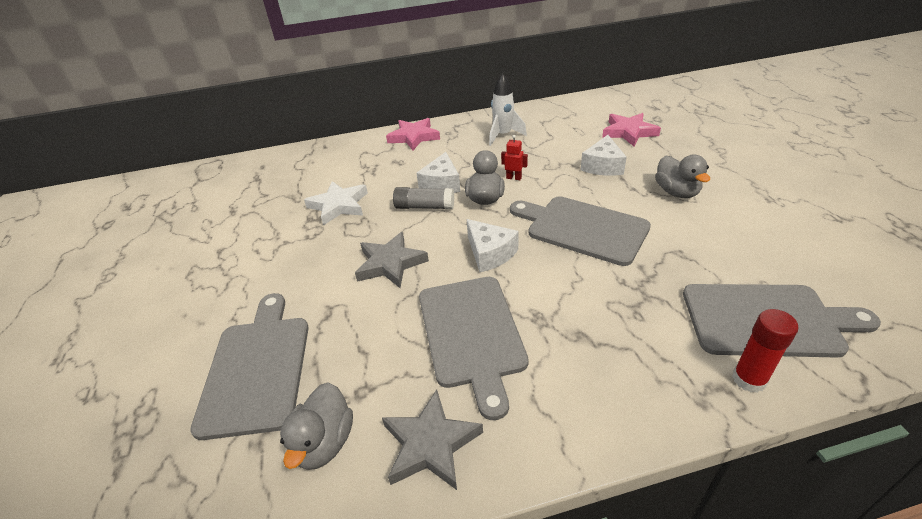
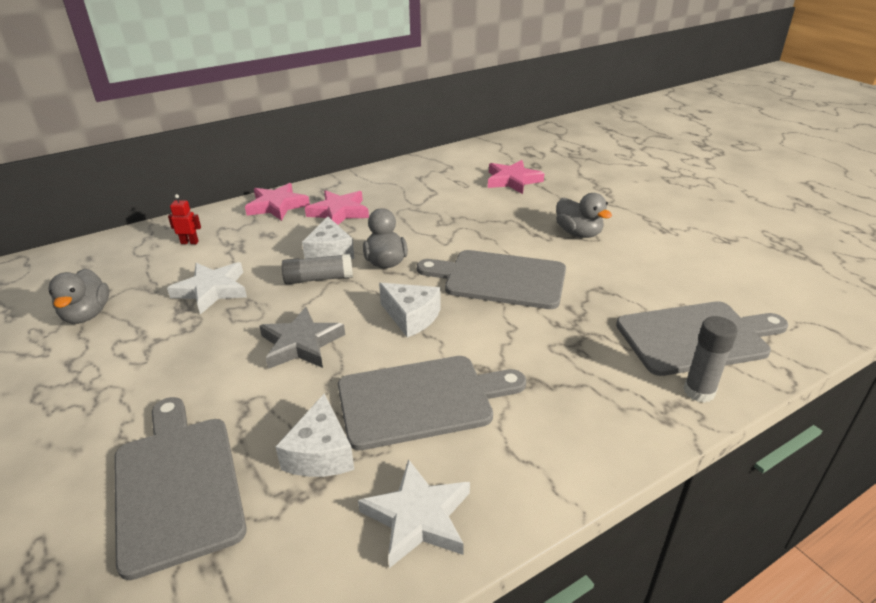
camera: 20 degrees left, 5 degrees down
grey duck [280,382,353,470] -> grey duck moved to [48,269,109,324]
grey star [382,390,483,490] -> white star [358,459,470,568]
grey cutting board [419,277,529,420] -> grey cutting board turned 75 degrees counterclockwise [338,356,526,450]
white rocket [489,73,527,146] -> none
red robot [501,135,528,180] -> red robot moved to [168,194,201,244]
white cheese [581,135,627,176] -> white cheese moved to [276,393,354,477]
red glue stick [732,309,798,393] -> grey glue stick [684,316,738,403]
none -> pink star [305,190,369,225]

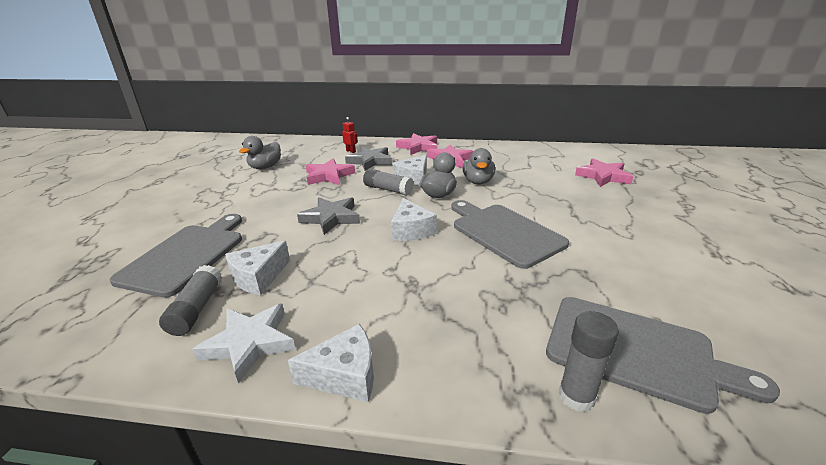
camera: 40 degrees right, 5 degrees down
white star [167,262,247,314] -> pink star [305,158,355,185]
grey cutting board [338,356,526,450] -> none
grey duck [556,193,612,238] -> grey duck moved to [463,148,495,185]
none -> grey glue stick [159,265,222,336]
none -> white cheese [288,324,374,402]
none -> grey star [345,146,392,171]

